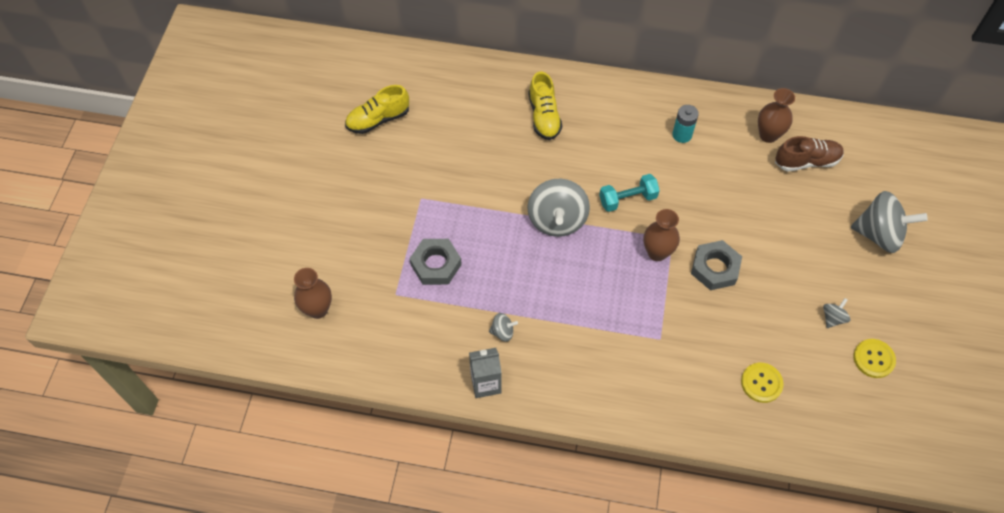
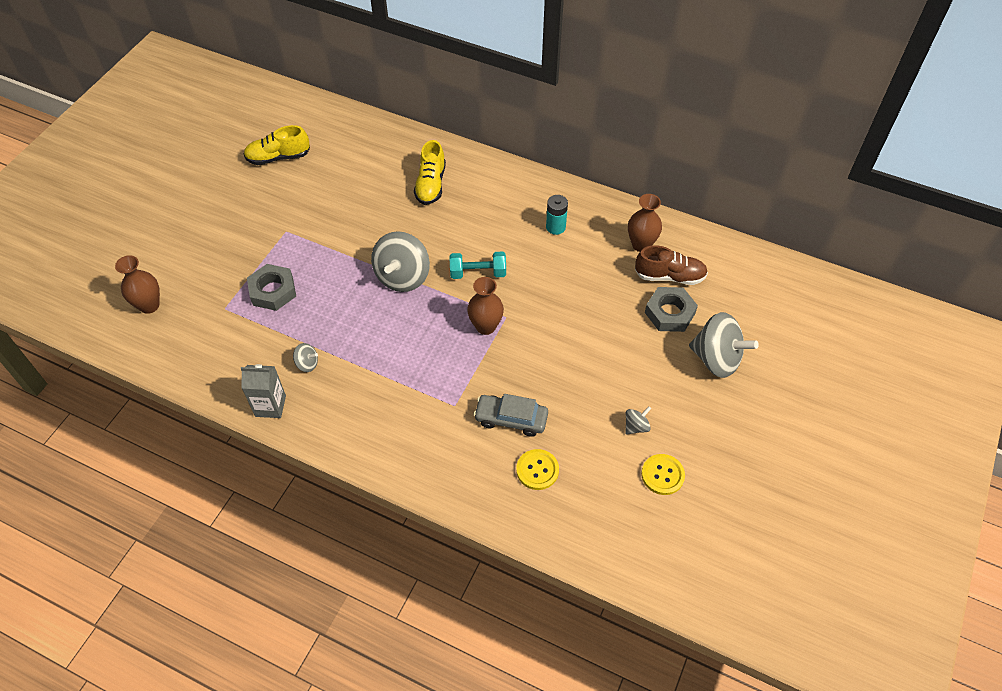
camera: 15 degrees right, 5 degrees down
grey nut [691,240,742,290] -> grey nut moved to [645,287,698,332]
none -> grey car [474,394,548,437]

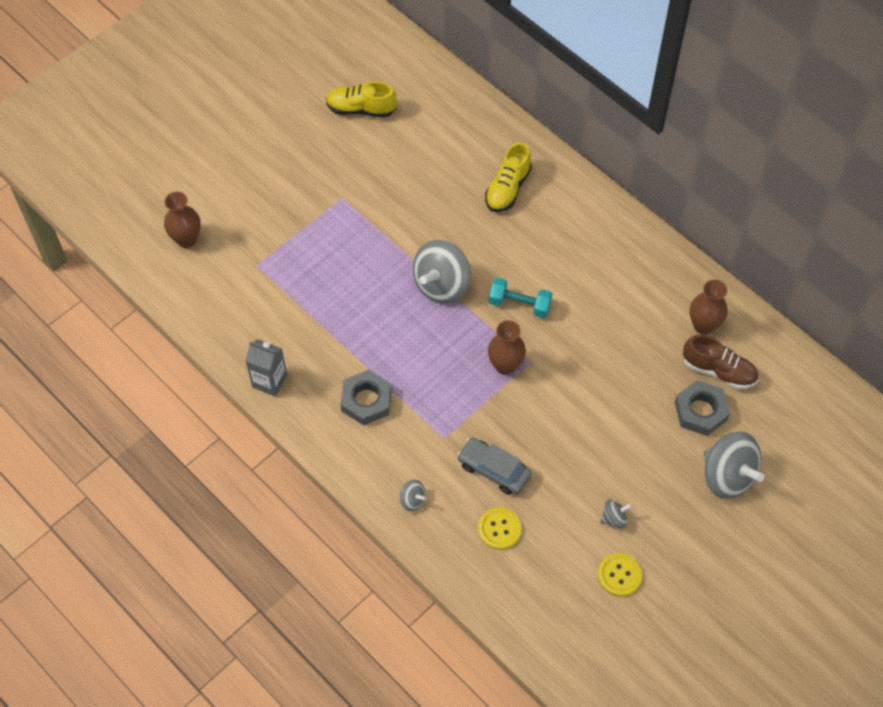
camera: 20 degrees right, 5 degrees up
grey nut [247,264,296,311] -> grey nut moved to [341,370,392,425]
grey spinning top [293,343,318,372] -> grey spinning top moved to [400,480,426,511]
turquoise battery [546,195,568,235] -> none

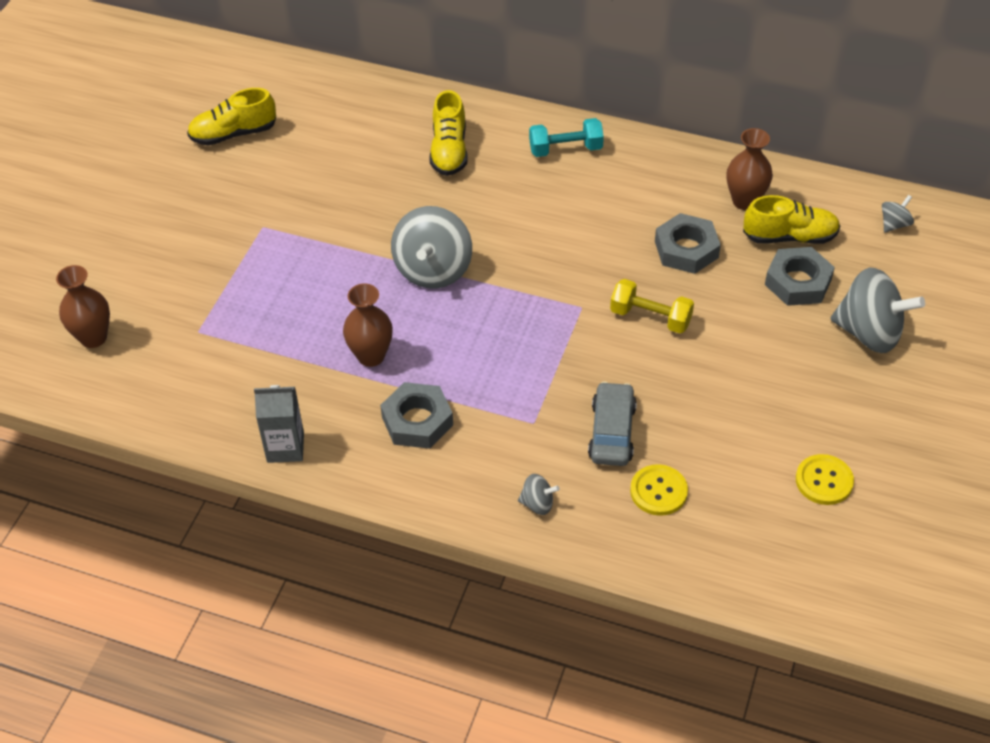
camera: 25 degrees left, 10 degrees down
grey car [457,437,531,495] -> grey car turned 90 degrees clockwise [588,381,637,466]
brown vase [488,320,526,375] -> brown vase moved to [343,283,393,367]
turquoise dumbbell [489,277,552,318] -> turquoise dumbbell moved to [529,118,604,157]
grey spinning top [600,499,632,528] -> grey spinning top moved to [882,195,914,233]
brown shoe [683,334,758,389] -> yellow shoe [743,195,840,244]
none -> yellow dumbbell [610,279,694,333]
none -> grey nut [655,213,721,274]

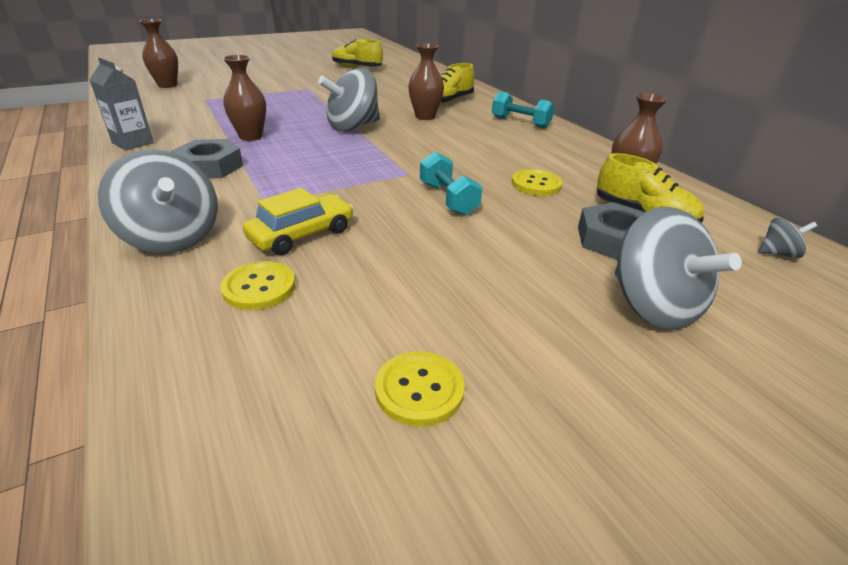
camera: 40 degrees right, 15 degrees down
grey spinning top [518,474,560,515] -> grey spinning top [98,149,218,253], size x2.19
grey car [588,381,637,466] -> yellow car [243,188,354,255]
yellow dumbbell [610,279,694,333] -> turquoise dumbbell [420,152,482,216]
grey nut [655,213,721,274] -> yellow button [512,169,563,196]
none -> brown vase [408,43,444,120]

